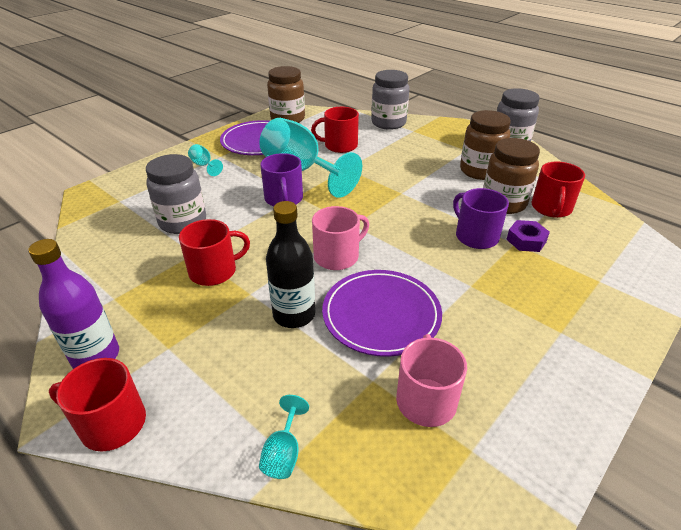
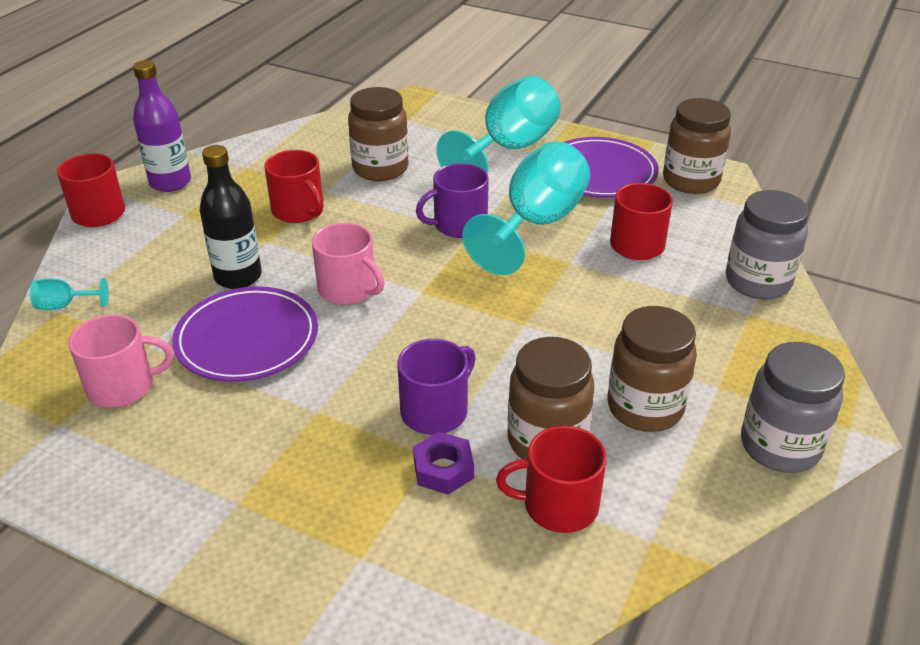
camera: 75 degrees right, 0 degrees up
grey jar [146,154,206,234] -> brown jar [348,87,408,181]
turquoise goblet [188,144,223,176] -> turquoise goblet [436,76,561,173], size x2.47

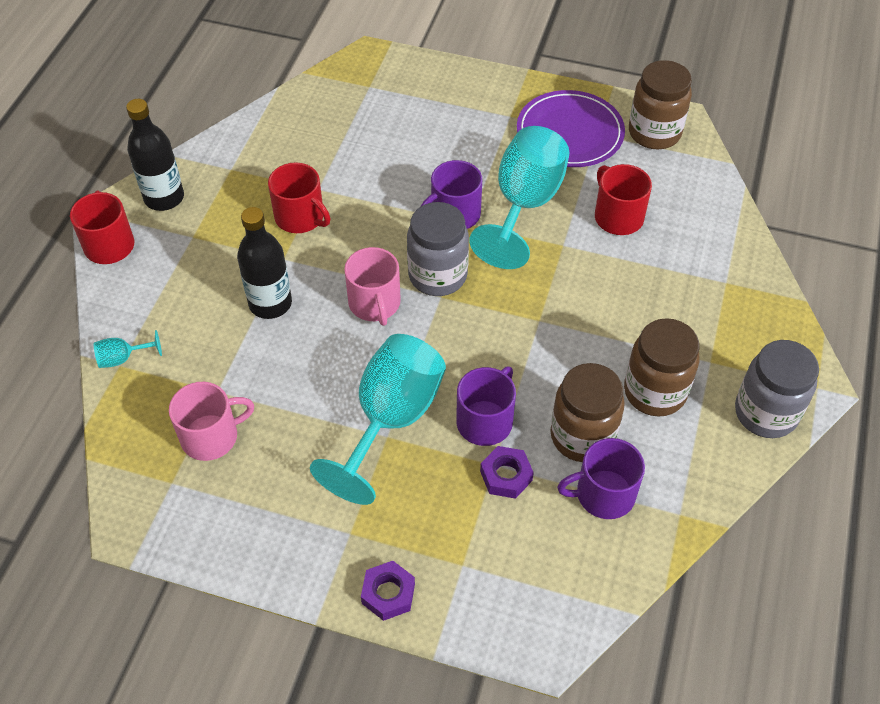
camera: 10 degrees left, 15 degrees up
purple bottle [133,60,191,192] -> black bottle [126,99,184,211]
purple plate [172,286,318,382] -> none
pink mug [312,223,385,305] -> pink mug turned 45 degrees clockwise [344,247,401,326]
brown jar [348,87,408,181] -> none
turquoise goblet [436,76,561,173] -> turquoise goblet moved to [310,334,446,505]
red mug [496,425,606,533] -> purple mug [557,438,645,519]
grey jar [726,190,809,299] -> grey jar moved to [407,202,469,296]
none -> purple nut [361,561,415,621]

